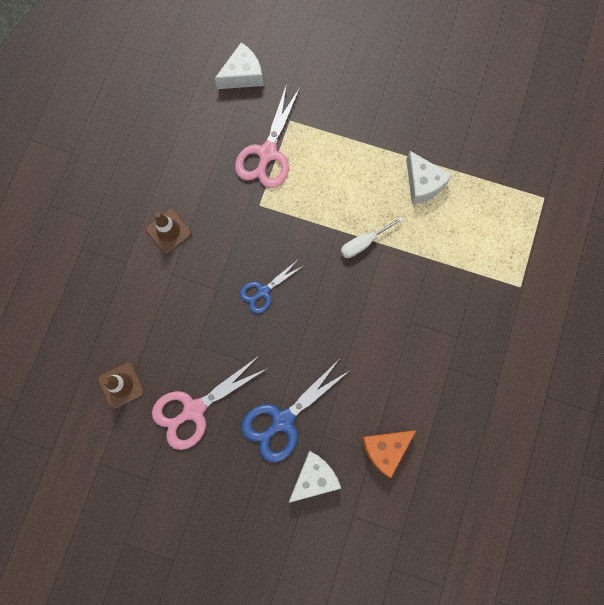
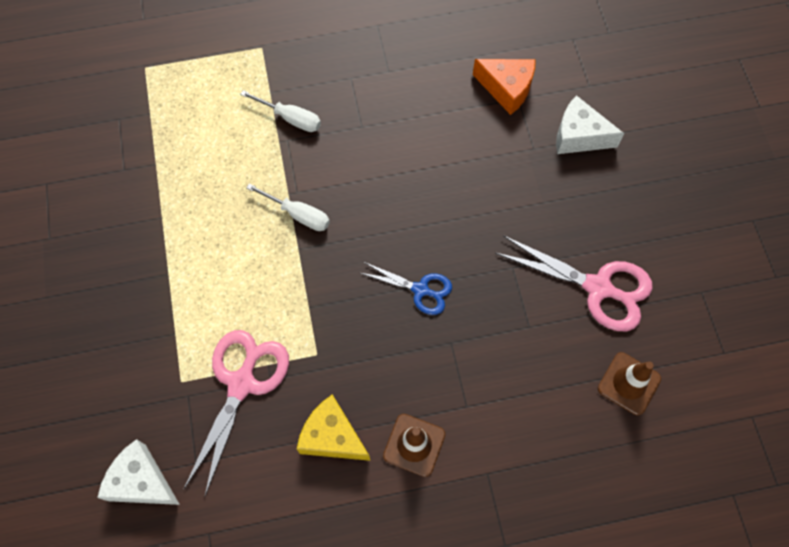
camera: 120 degrees left, 10 degrees down
pink scissors [235,84,300,188] -> pink scissors turned 60 degrees counterclockwise [184,330,289,496]
blue scissors [242,360,349,462] -> none
white cheese [406,151,452,204] -> none
none -> white screwdriver [240,90,321,132]
none -> yellow cheese [297,394,370,461]

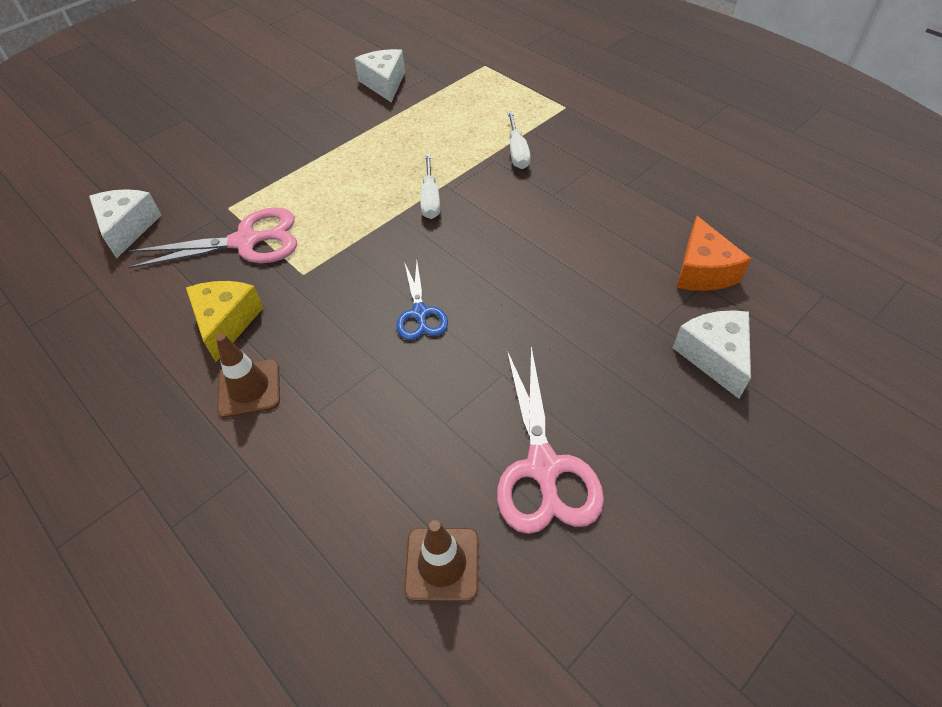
camera: 60 degrees right, 15 degrees down
none -> white cheese [354,49,405,102]

